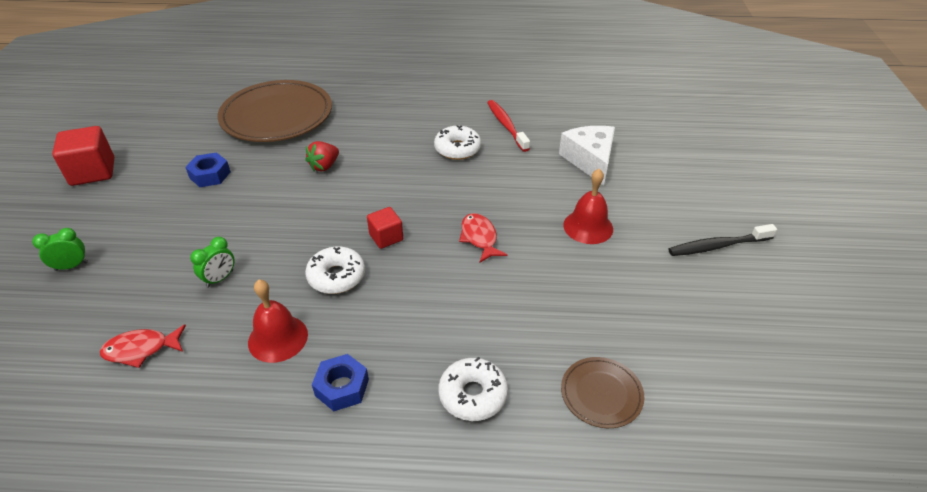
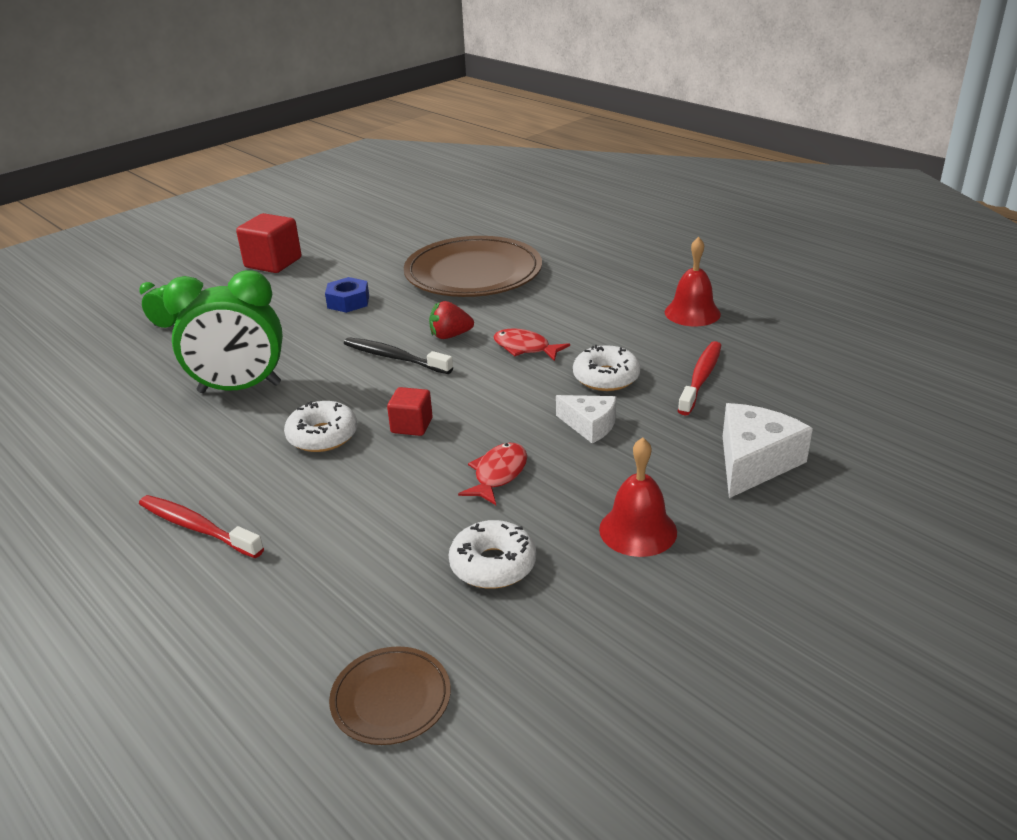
camera: 45 degrees right, 10 degrees down
red fish [100,325,186,368] -> red fish moved to [494,328,570,361]
green clock [190,237,235,288] -> green clock [163,270,283,393], size x2.32
red bell [248,280,308,363] -> red bell moved to [665,237,721,326]
blue nut [312,354,369,411] -> red toothbrush [139,495,264,558]
white donut [438,357,508,421] -> white donut moved to [449,520,536,589]
black toothbrush [668,224,777,256] -> black toothbrush moved to [344,337,453,374]
none -> white cheese [556,395,616,444]

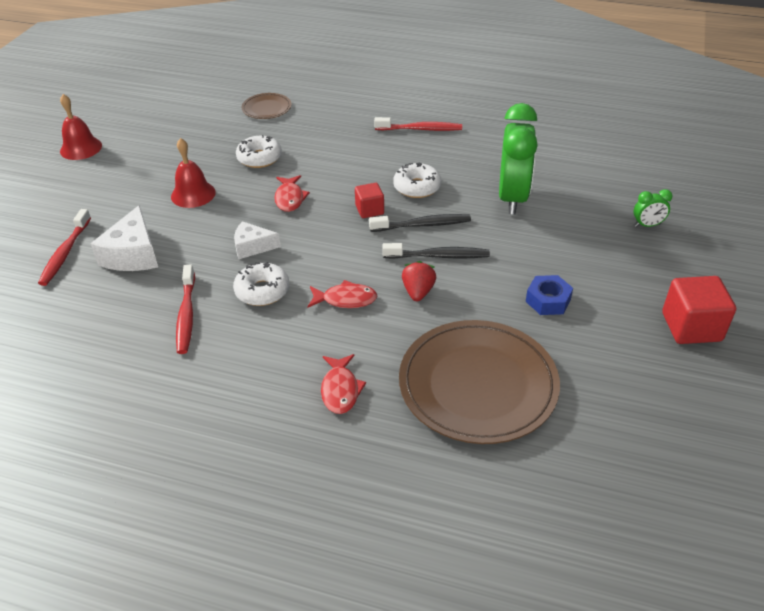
camera: 150 degrees right, 10 degrees up
green clock [163,270,283,393] -> green clock turned 135 degrees clockwise [499,103,538,214]
red strawberry [429,301,474,339] -> red strawberry turned 45 degrees counterclockwise [402,261,436,301]
red bell [665,237,721,326] -> red bell moved to [60,94,102,160]
none -> red toothbrush [38,209,91,286]
none -> red fish [321,354,366,414]
none -> black toothbrush [369,214,471,232]

